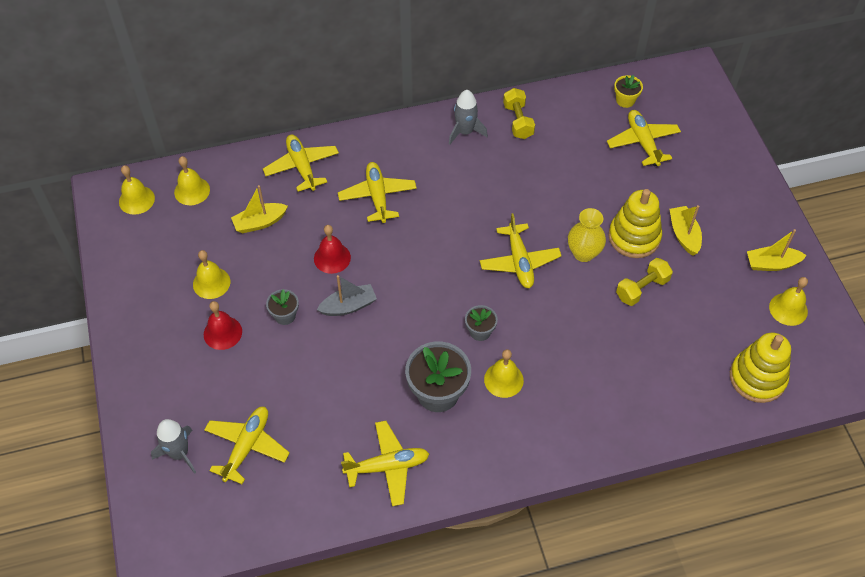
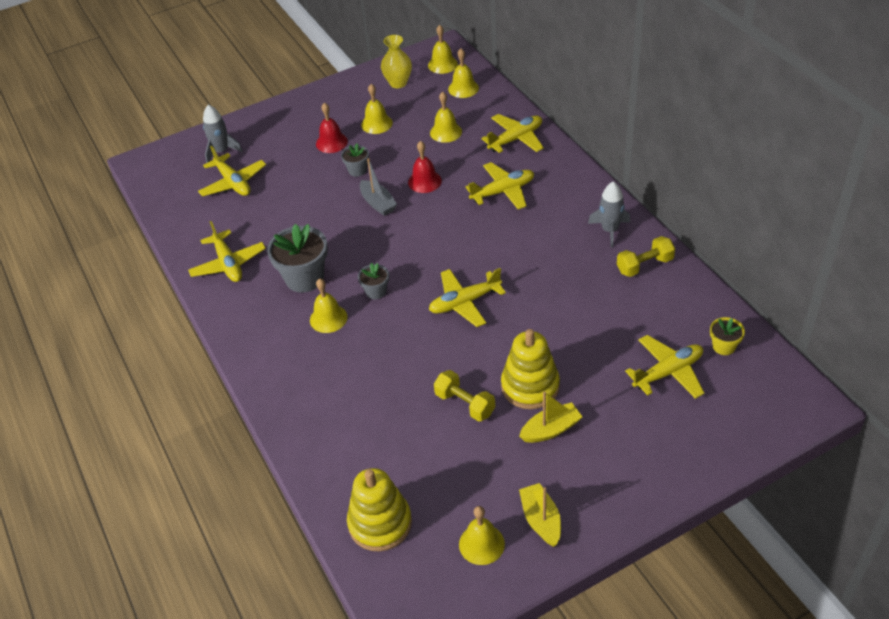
camera: 80 degrees right, 10 degrees down
yellow plane [204,407,290,484] -> yellow plane turned 45 degrees clockwise [198,146,266,196]
yellow boat [231,185,288,233] -> yellow bell [430,92,462,143]
yellow vase [568,208,606,262] -> yellow vase moved to [381,35,412,88]

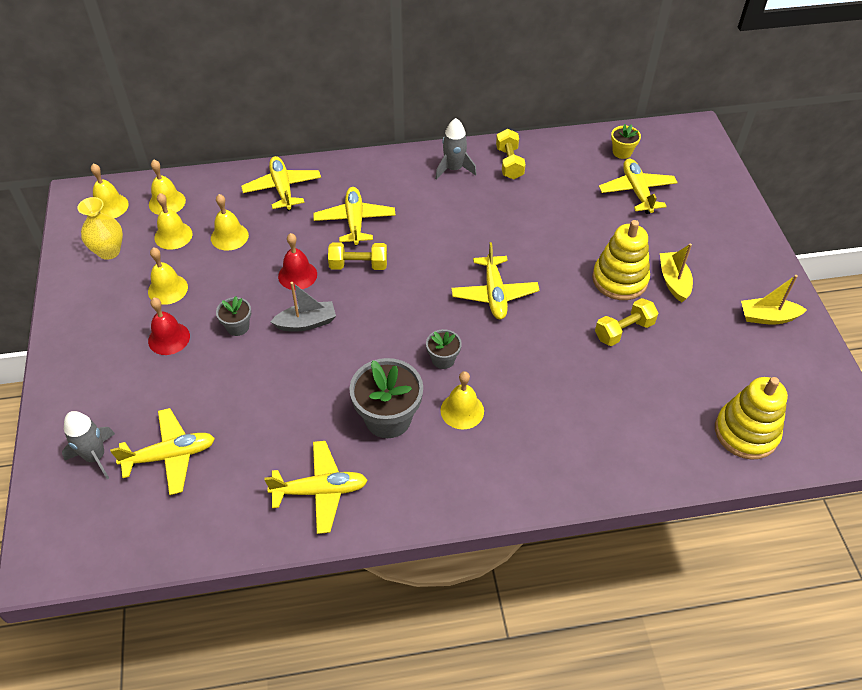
camera: 75 degrees left, 5 degrees up
yellow bell [459,506,505,565] -> yellow bell moved to [154,193,193,250]
none -> yellow dumbbell [328,242,387,270]

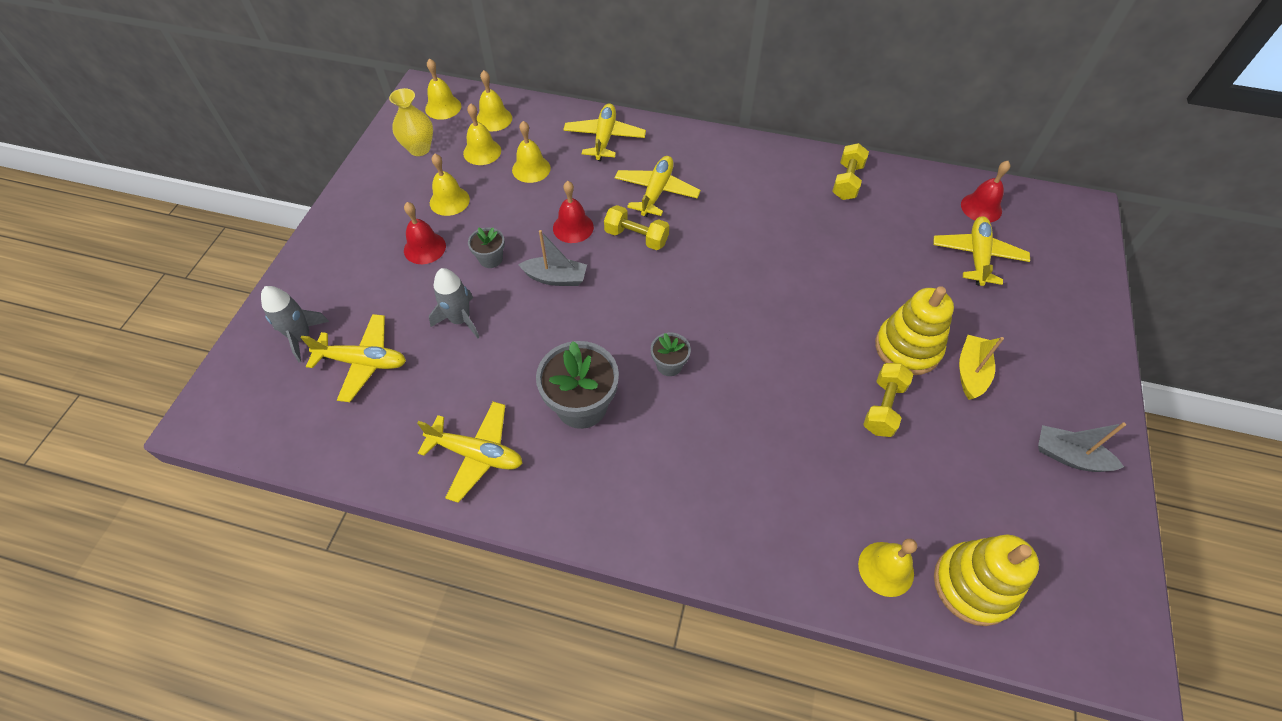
camera: 25 degrees right, 5 degrees up
grey rocket [435,118,476,180] -> grey rocket moved to [429,268,479,338]
yellow bell [441,371,484,429] -> yellow bell moved to [858,539,917,597]
yellow plane [451,242,539,319] -> none
yellow dumbbell [595,298,658,346] -> yellow dumbbell turned 60 degrees counterclockwise [863,363,913,437]
yellow flower pot [611,124,641,159] -> red bell [961,161,1011,223]
yellow boat [741,275,807,325] -> grey boat [1038,423,1126,472]

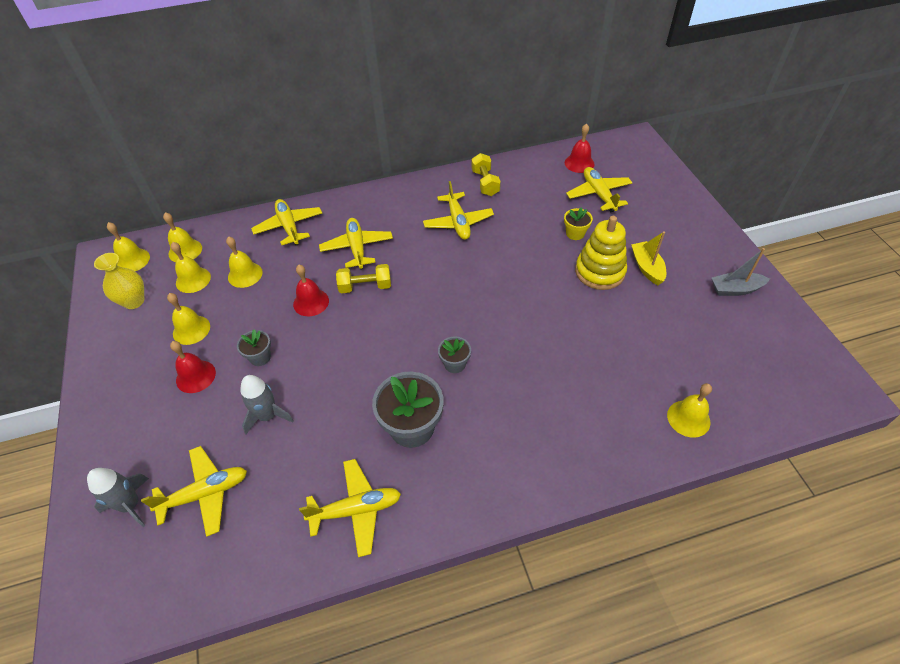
camera: 30 degrees left, 5 degrees down
grey boat [518,230,587,286] -> none
yellow dumbbell [863,363,913,437] -> none
yellow stacking toy [934,535,1039,626] -> none
none -> yellow plane [423,181,494,240]
none -> yellow flower pot [564,207,593,240]

